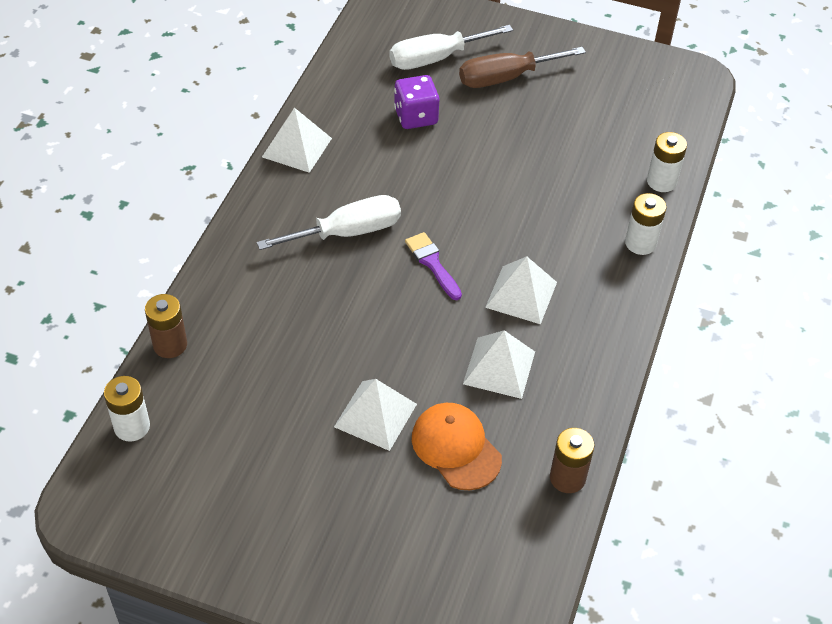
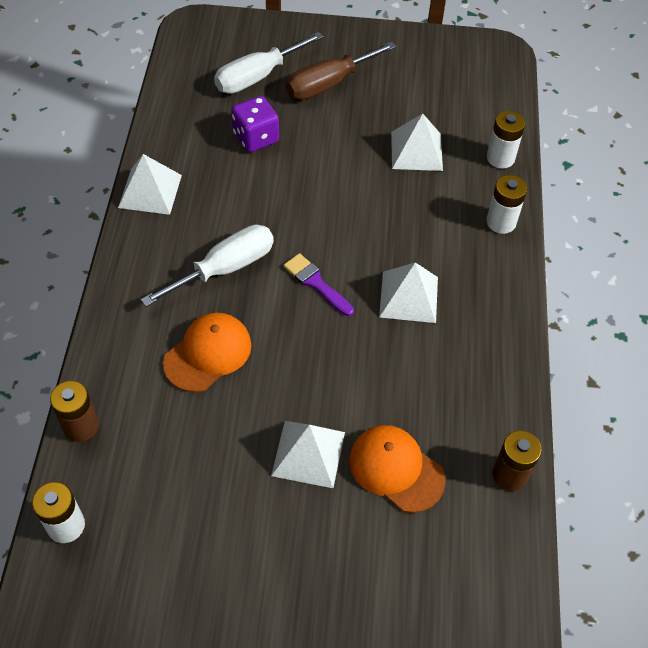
camera: 15 degrees left, 5 degrees up
white pyramid [463,330,535,399] -> white pyramid moved to [391,113,443,171]
none -> orange cap [163,313,252,392]

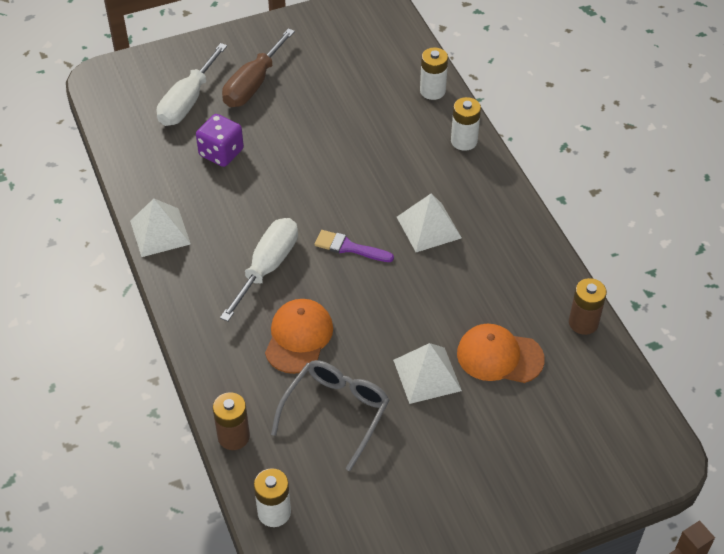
camera: 25 degrees left, 5 degrees down
white pyramid [391,113,443,171] -> none
none -> grey glasses [271,360,389,471]

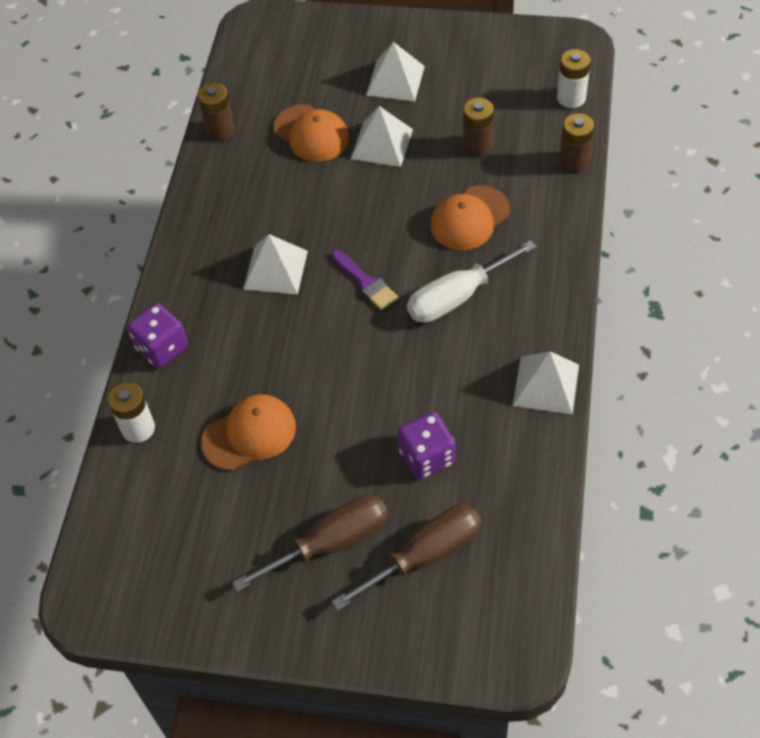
camera: 145 degrees left, 5 degrees up
white screwdriver [157,43,227,126] -> brown screwdriver [332,504,481,611]
grey glasses [271,360,389,471] -> brown battery [463,98,494,157]
white battery [451,97,481,151] -> purple dice [127,303,188,368]
none -> orange cap [201,394,296,471]
none -> white pyramid [366,42,425,101]

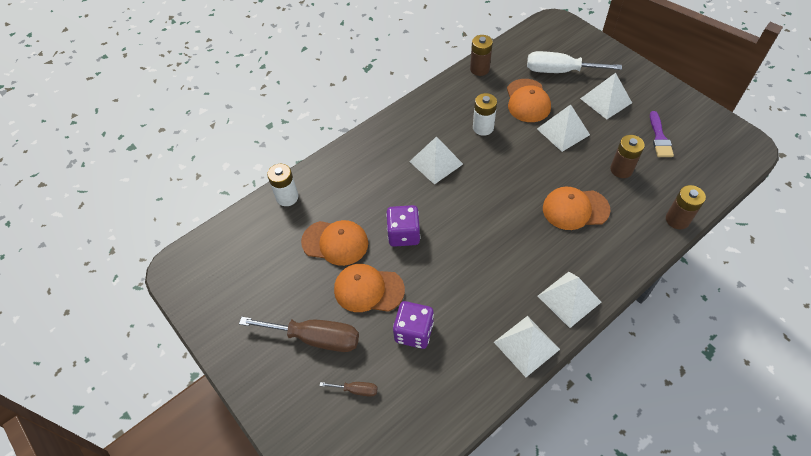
camera: 40 degrees right, 0 degrees up
purple dice [127,303,188,368] -> purple dice moved to [386,205,420,247]
purple brush [331,250,398,310] -> purple brush moved to [650,111,674,157]
brown screwdriver [332,504,481,611] -> brown screwdriver [320,382,378,397], size x0.46
white screwdriver [407,240,537,323] -> white screwdriver moved to [527,51,622,73]
white battery [557,49,590,108] -> white battery moved to [473,93,497,136]
none -> orange cap [334,264,405,312]
none -> white pyramid [538,272,601,328]

